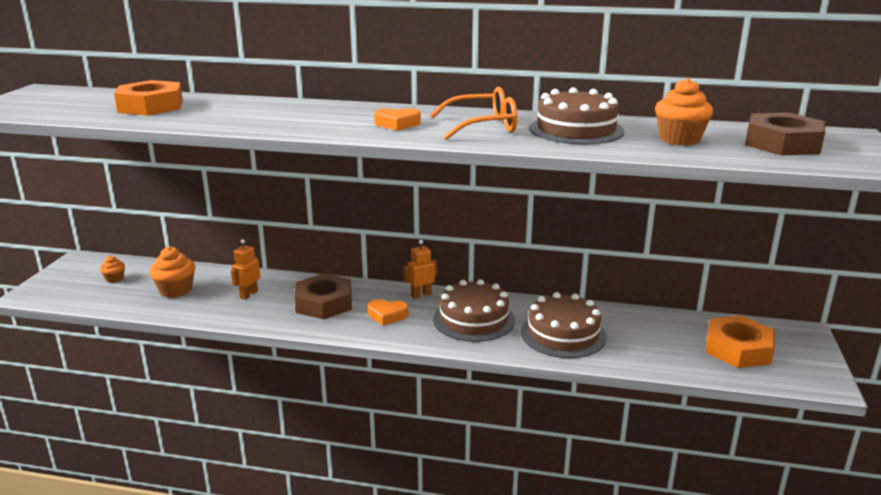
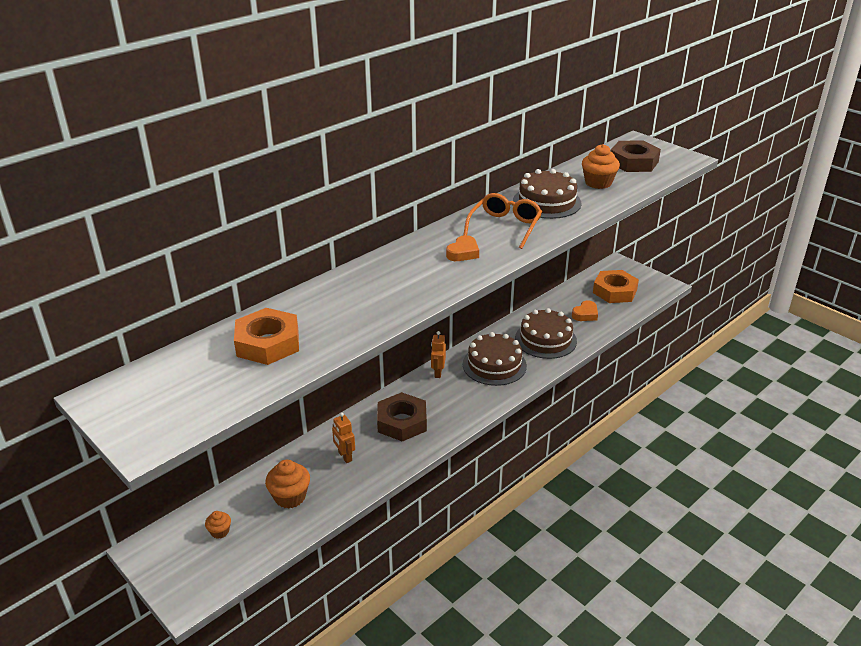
camera: 55 degrees left, 10 degrees up
orange heart [368,299,408,326] -> orange heart moved to [572,300,598,321]

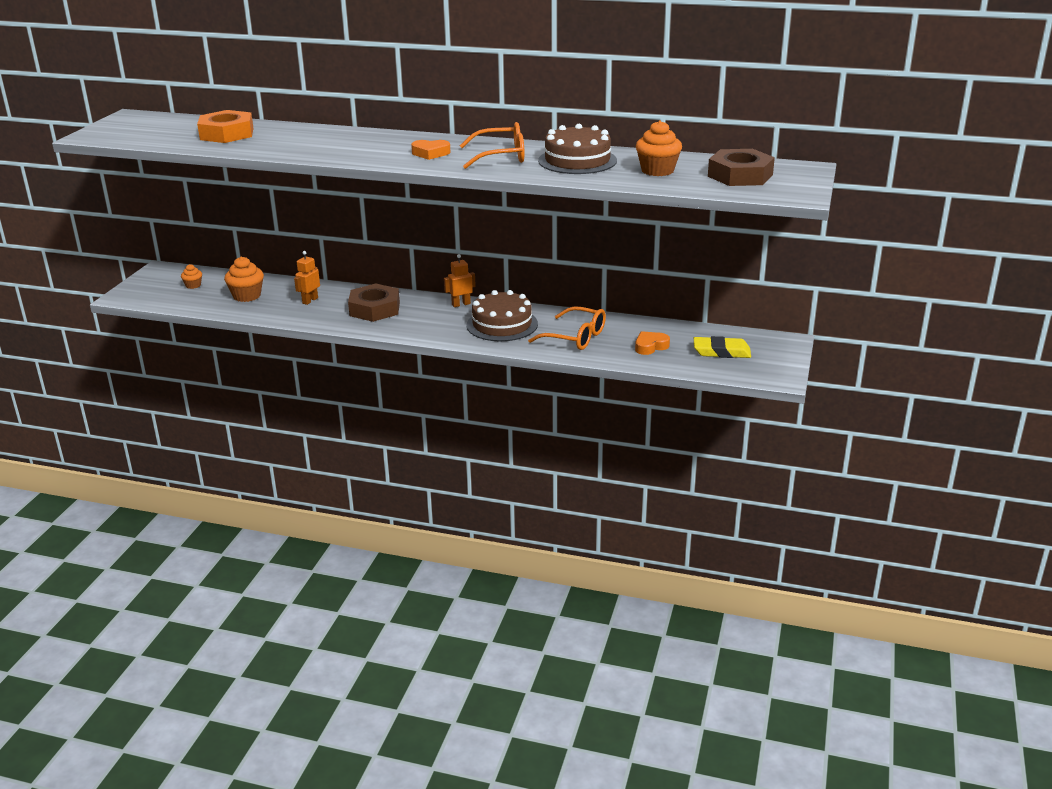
camera: 60 degrees right, 5 degrees down
brown cake [515,308,577,359] -> orange glasses [528,306,606,350]
orange heart [572,300,598,321] -> orange heart turned 135 degrees clockwise [635,331,670,355]
orange nut [593,270,639,303] -> yellow eraser [694,336,751,358]

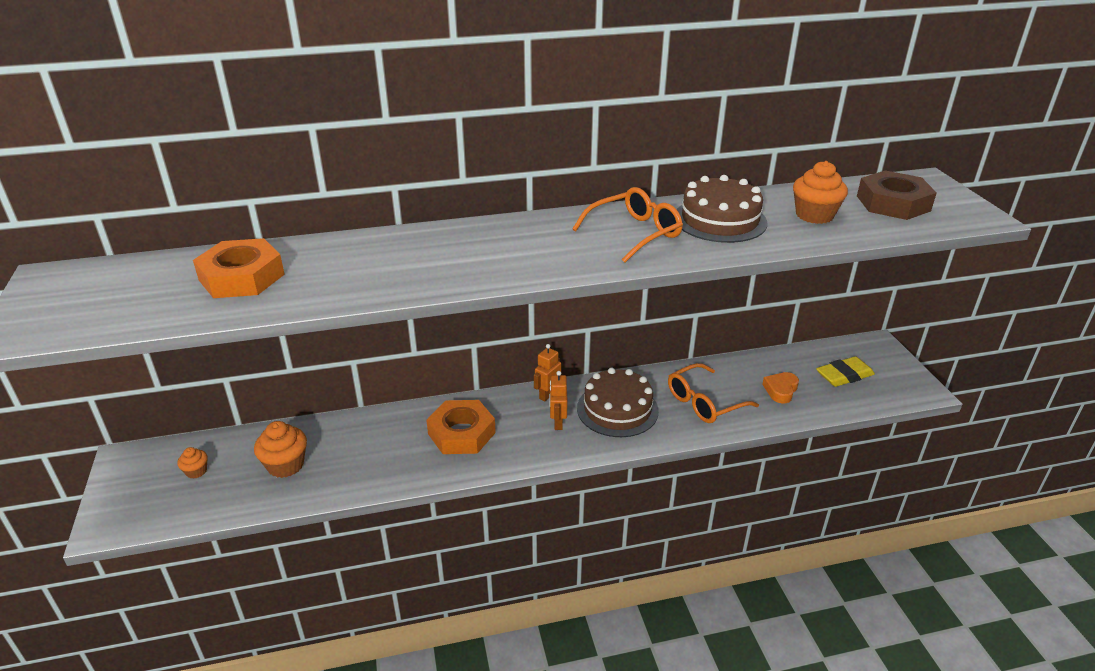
camera: 30 degrees left, 5 degrees up
orange robot [294,251,320,305] -> orange robot moved to [550,371,567,430]
brown nut [348,284,400,322] -> orange nut [426,400,496,454]
orange heart [411,140,451,160] -> none
orange glasses [528,306,606,350] -> orange glasses turned 150 degrees clockwise [668,363,759,423]

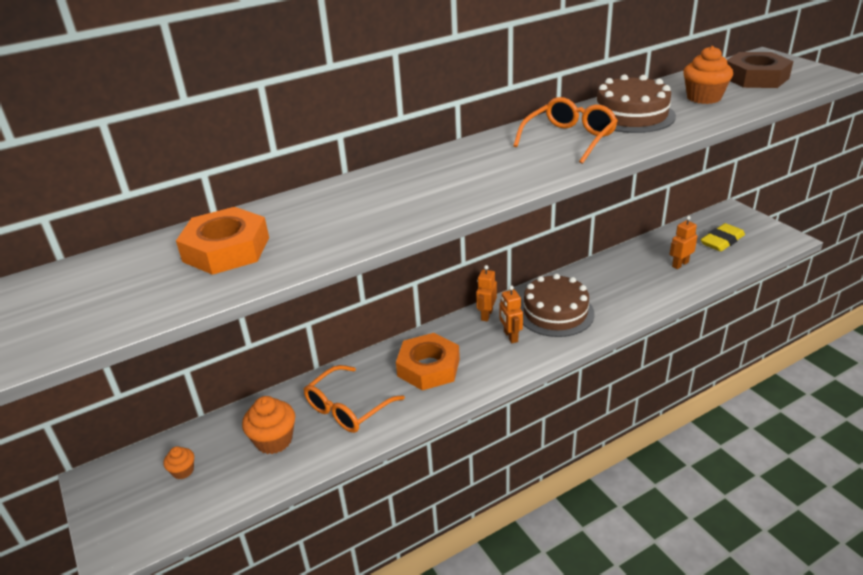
camera: 15 degrees left, 0 degrees up
orange glasses [668,363,759,423] -> orange glasses moved to [304,365,405,433]
orange heart [762,372,799,403] -> orange robot [669,216,698,269]

